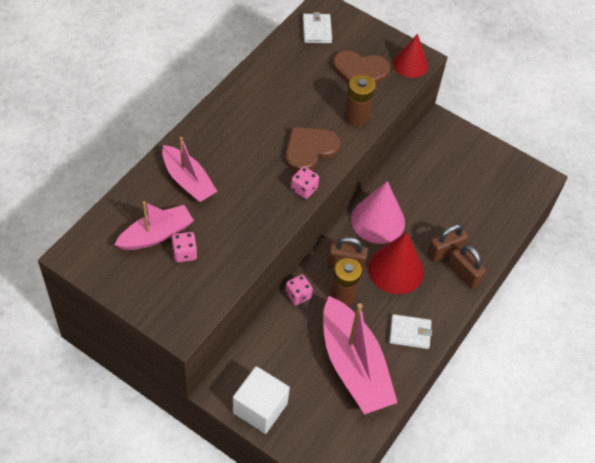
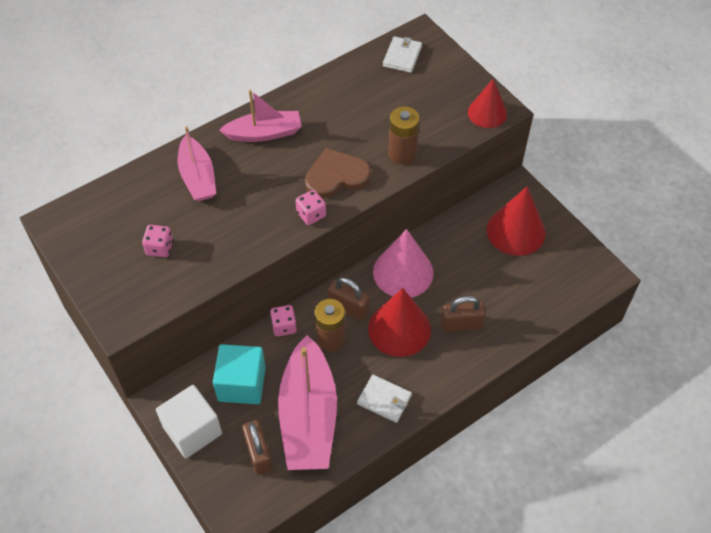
camera: 25 degrees right, 0 degrees up
pink boat [114,201,194,250] -> pink boat moved to [219,90,302,142]
brown heart [333,51,390,85] -> none
brown padlock [448,245,486,289] -> brown padlock moved to [242,420,273,475]
none -> turquoise cube [213,344,266,404]
none -> red cone [487,187,546,256]

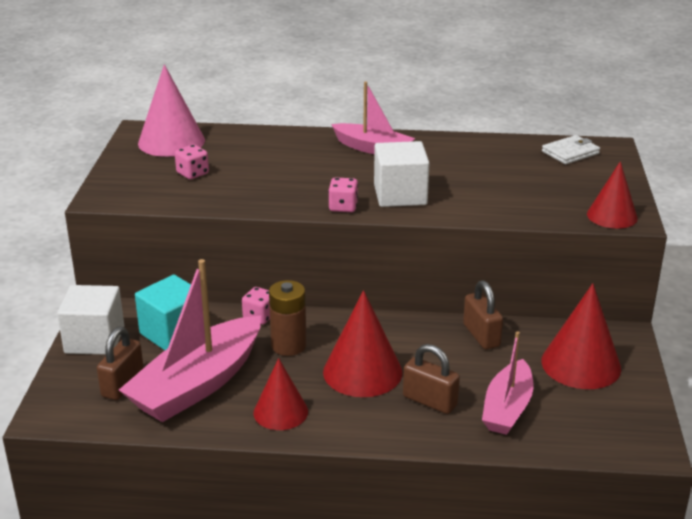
camera: 40 degrees right, 25 degrees down
pink boat [178,126,216,201] -> pink boat moved to [482,331,534,435]
brown heart [305,148,371,198] -> white cube [374,141,430,207]
brown padlock [328,277,370,321] -> brown padlock moved to [463,280,503,349]
white wallet [357,375,412,423] -> red cone [253,358,308,430]
pink cone [373,229,434,298] -> pink cone moved to [138,64,205,157]
brown battery [388,107,420,165] -> none

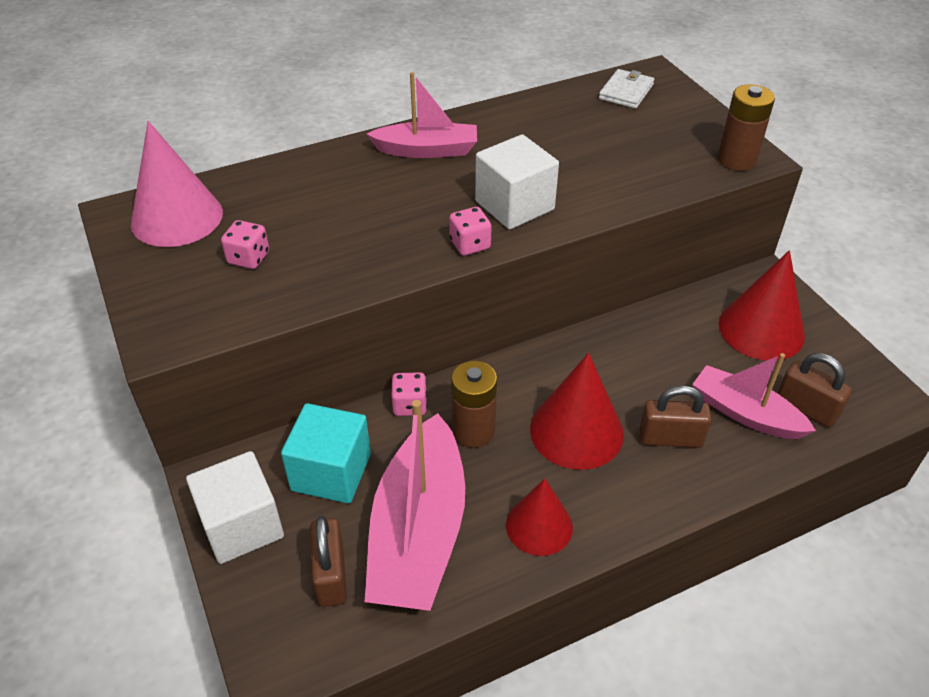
camera: 30 degrees left, 15 degrees up
brown padlock [463,280,503,349] -> brown padlock moved to [778,353,852,427]
pink boat [482,331,534,435] -> pink boat turned 135 degrees clockwise [692,353,816,439]
red cone [587,161,638,229] -> brown battery [718,84,775,171]

